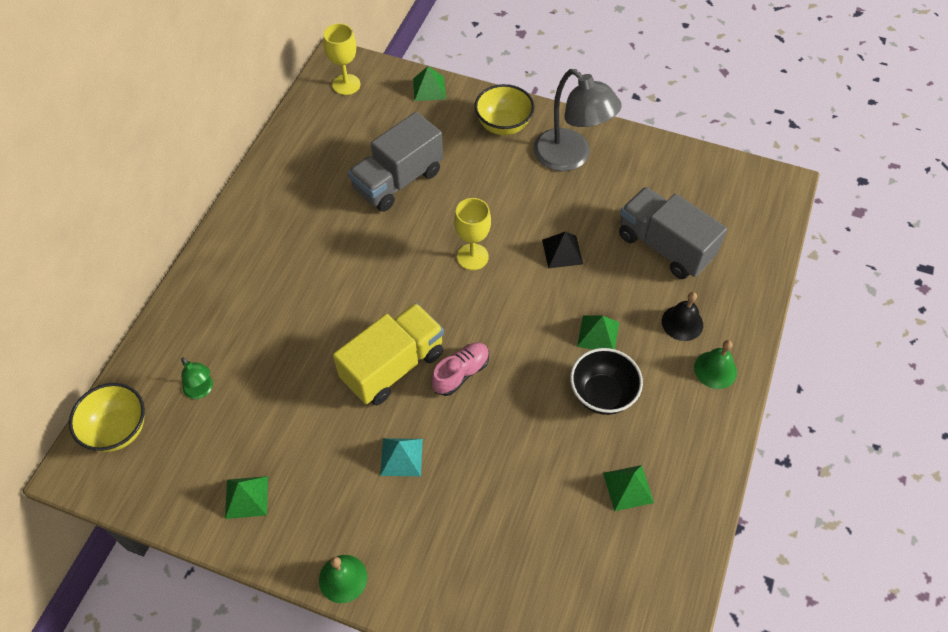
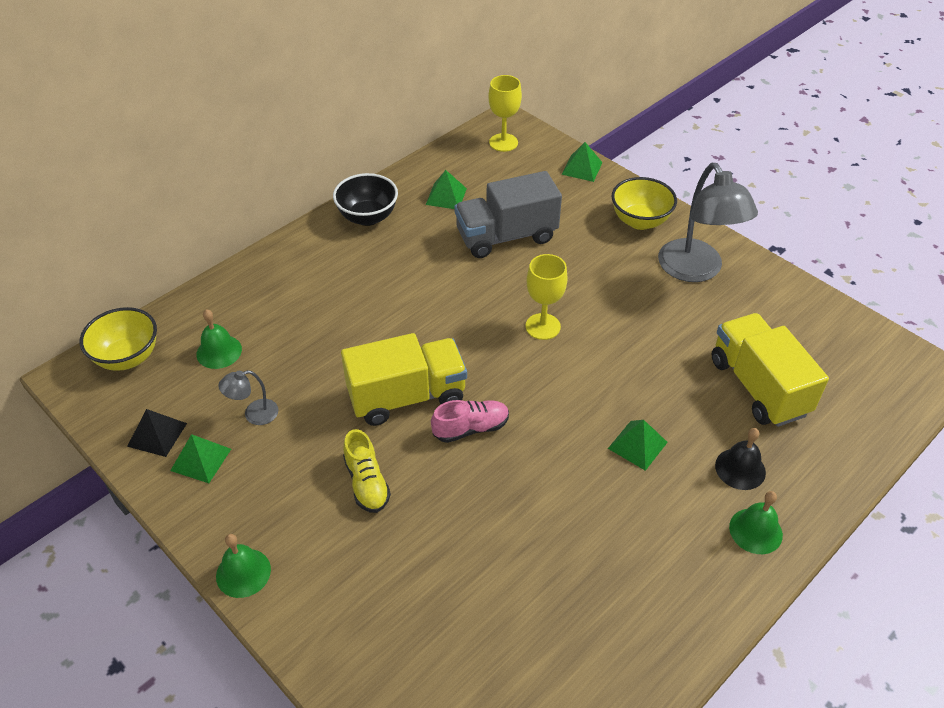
camera: 25 degrees right, 10 degrees down
green lamp [181,357,213,399] -> green bell [196,309,242,369]
turquoise pyramid [380,438,423,476] -> yellow shoe [343,429,391,513]
black pyramid [542,231,583,268] -> black pyramid moved to [127,409,187,457]
black bowl [570,348,643,415] -> black bowl moved to [333,173,398,226]
green pyramid [603,465,654,511] -> green pyramid moved to [426,170,467,209]
grey truck [619,187,727,279] -> yellow truck [711,313,829,427]
none -> grey lamp [218,370,278,425]

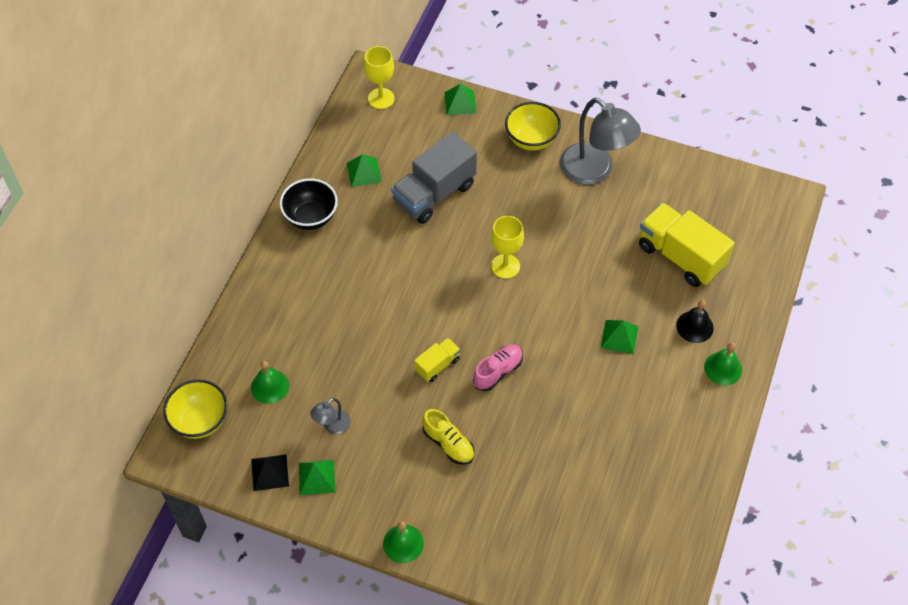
camera: 25 degrees left, 10 degrees up
yellow truck [341,333,467,426] -> yellow truck [414,338,460,382], size x0.50

